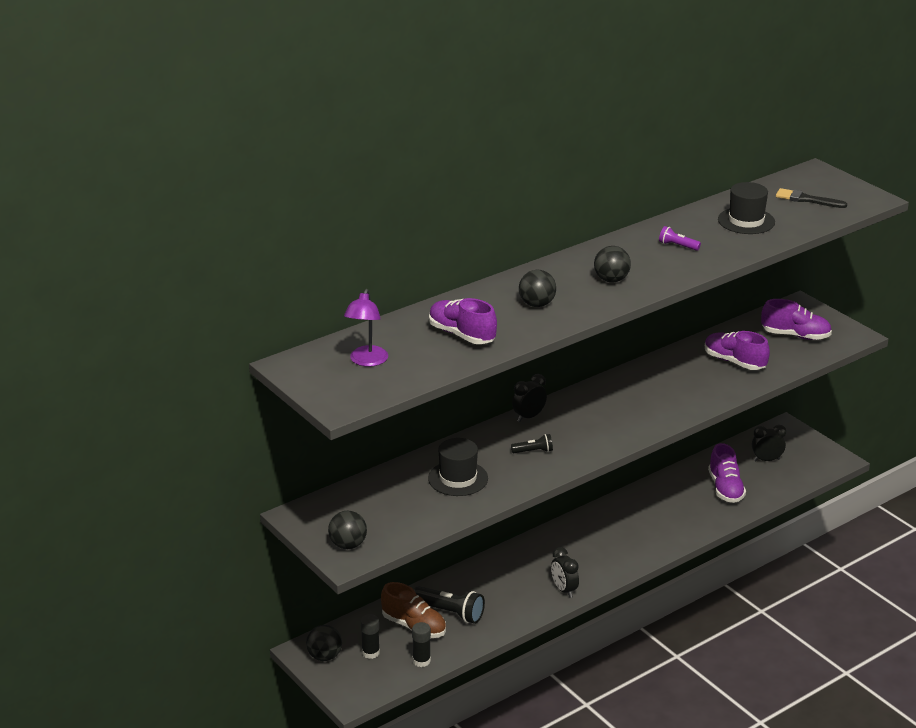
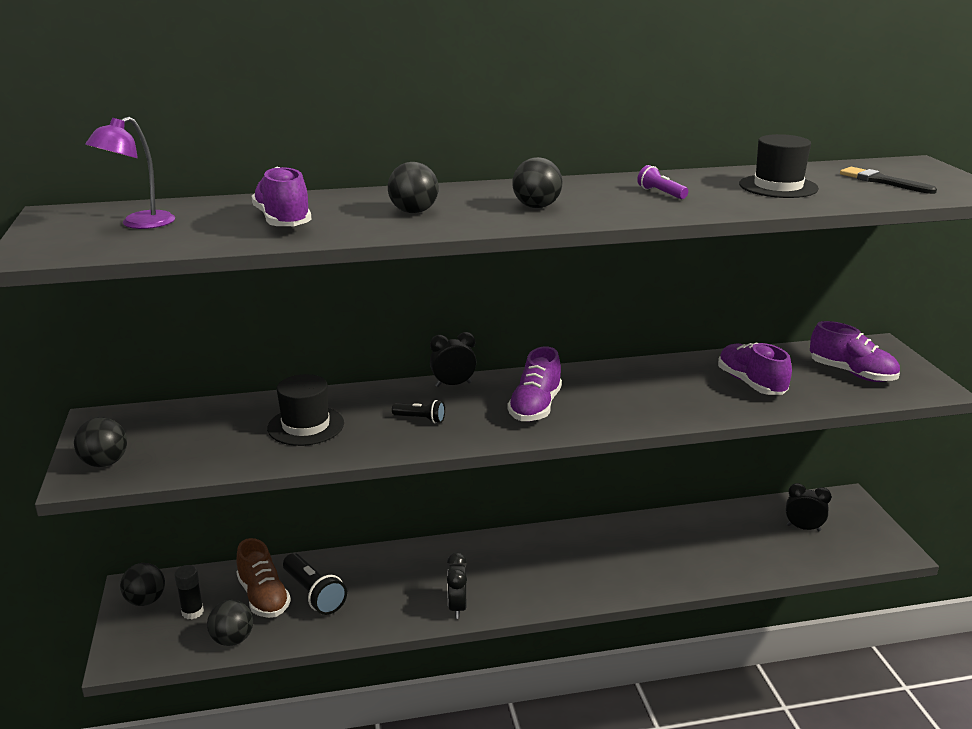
camera: 25 degrees right, 5 degrees down
black glue stick [412,622,431,667] -> black ball [207,600,253,646]
purple shoe [708,443,746,503] -> purple shoe moved to [508,347,562,421]

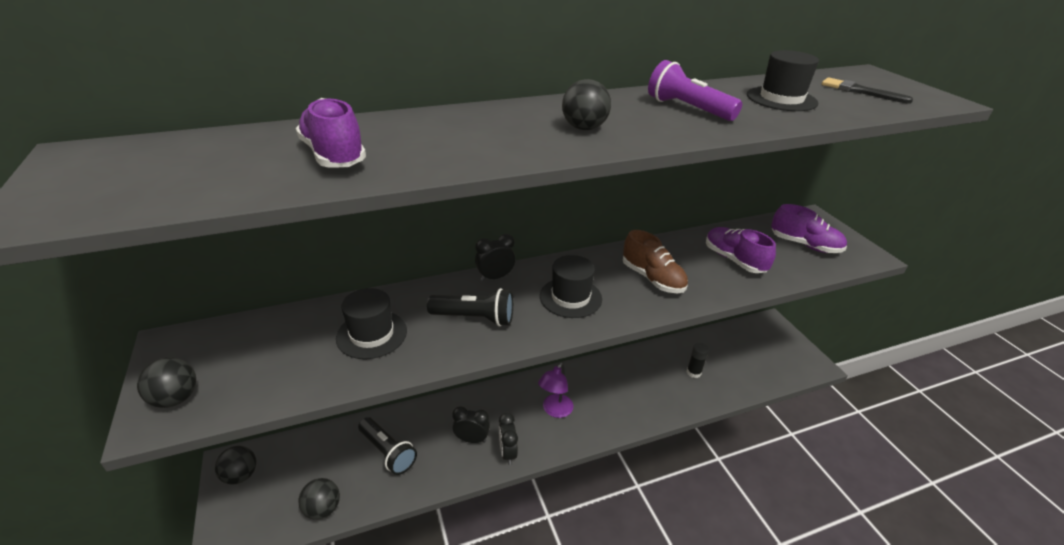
camera: 10 degrees left, 10 degrees up
purple lamp [85,117,175,229] -> purple lamp moved to [538,362,573,418]
black glue stick [174,565,204,620] -> black glue stick moved to [687,343,709,378]
brown shoe [237,538,291,618] -> brown shoe moved to [623,230,688,293]
black ball [388,162,439,213] -> none
black flashlight [392,400,445,423] -> black flashlight [427,288,513,326], size x1.80
purple shoe [508,347,562,421] -> black hat [540,255,602,318]
purple flashlight [637,165,688,199] -> purple flashlight [648,60,742,121], size x1.80
black clock [786,483,831,532] -> black clock moved to [452,406,490,443]

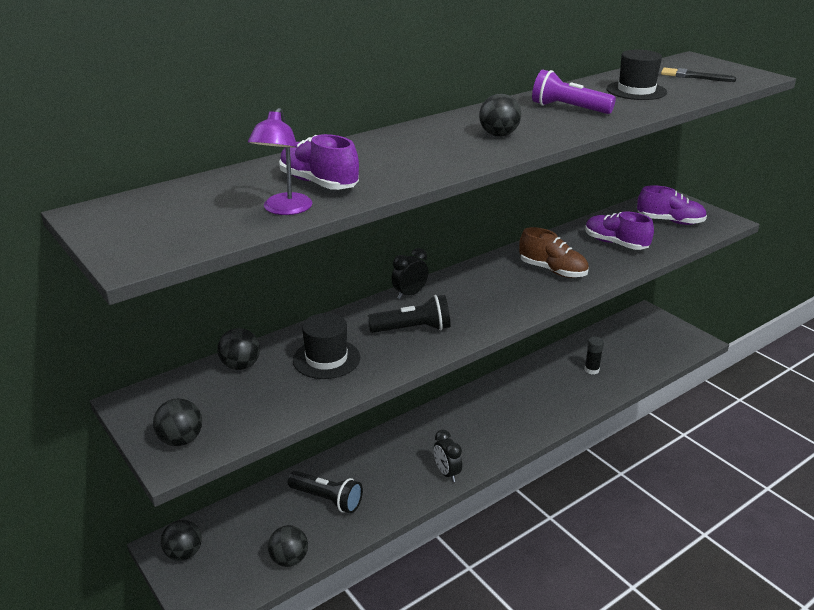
camera: 15 degrees left, 5 degrees down
black clock [452,406,490,443] -> none
purple lamp [538,362,573,418] -> purple lamp moved to [248,108,313,215]
black hat [540,255,602,318] -> none
none -> black ball [217,328,260,370]

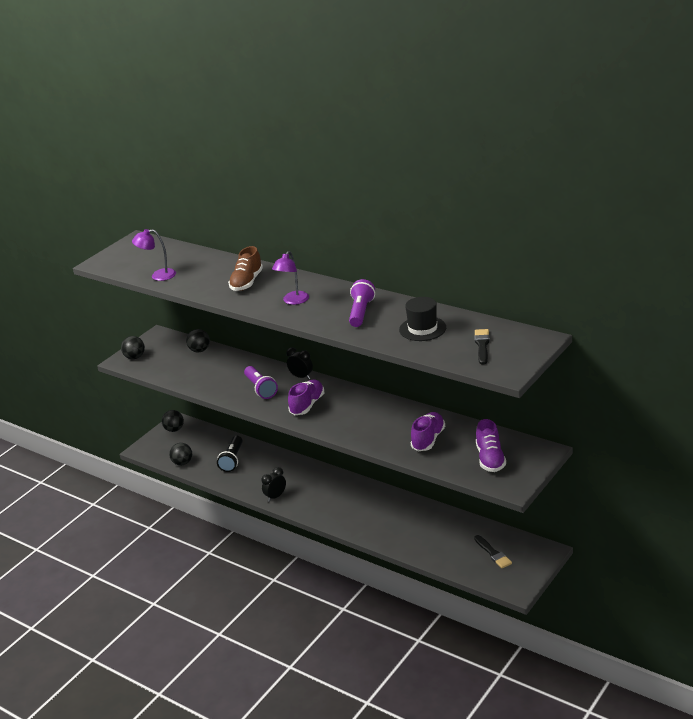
camera: 75 degrees right, 0 degrees up
purple shoe [279,134,359,190] -> purple shoe moved to [288,380,324,415]
black hat [293,313,360,379] -> none
black flashlight [368,295,450,333] -> purple flashlight [244,366,278,399]
black ball [479,94,521,137] -> purple lamp [272,251,309,305]
brown shoe [519,227,589,278] -> brown shoe moved to [228,246,263,291]
black glue stick [584,337,604,374] -> none
none -> black brush [474,535,512,568]

